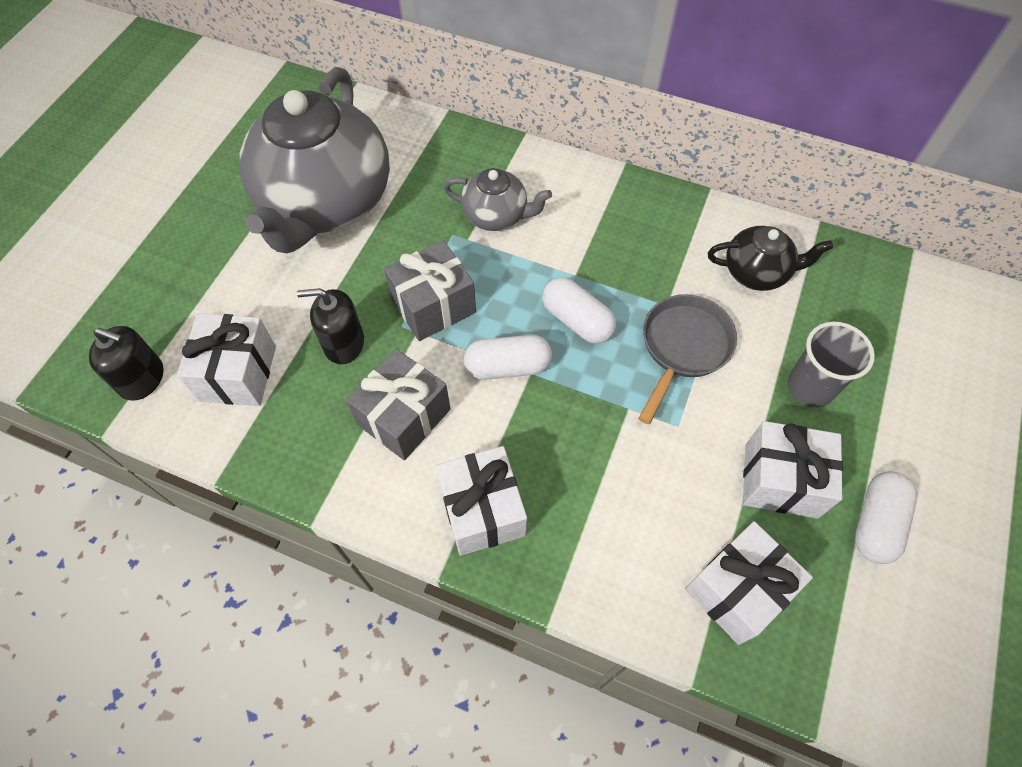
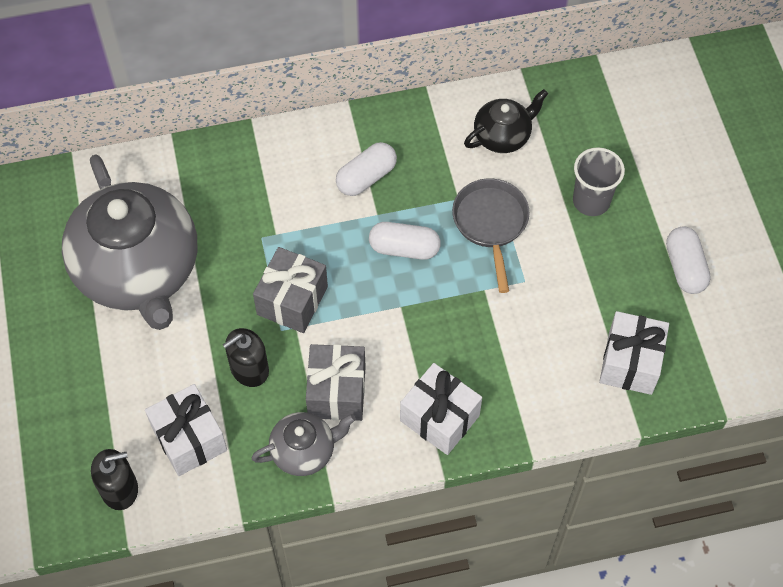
camera: 35 degrees left, 0 degrees up
grey teapot [444,168,552,231] -> grey teapot moved to [252,412,356,476]
white capsule [464,335,552,380] -> white capsule moved to [336,142,397,196]
white gift [743,421,843,519] -> none

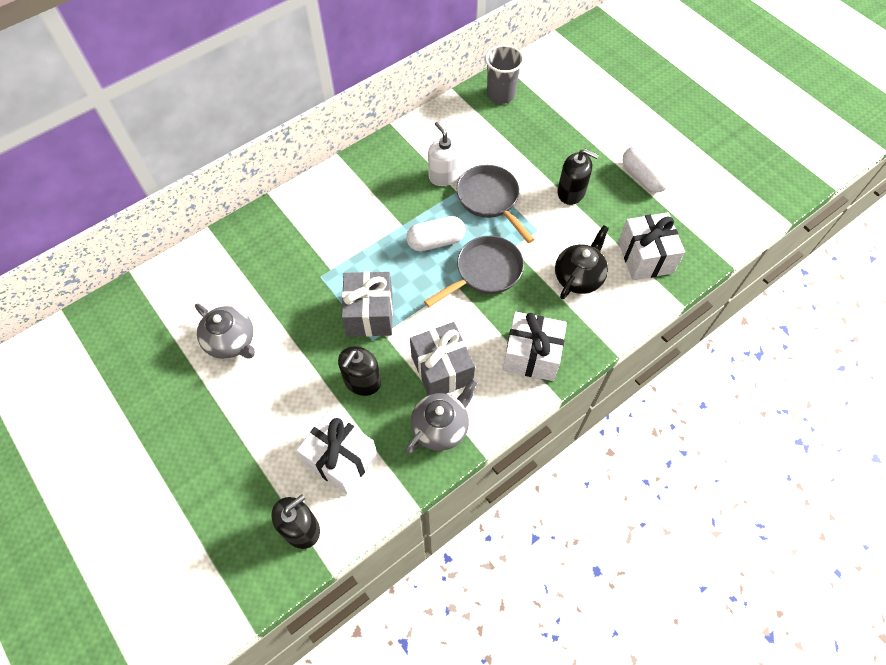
camera: 25 degrees left, 0 degrees up
grey teapot [62,154,198,330] -> grey teapot [195,304,255,359], size x0.46
white capsule [336,142,397,196] -> none
black teapot [464,89,548,153] -> black teapot moved to [555,225,609,299]
grey cup [573,147,625,216] -> grey cup moved to [485,45,524,104]
none -> grey pan [424,236,524,307]
none -> white soap dispenser [428,122,462,186]
none -> black soap dispenser [557,149,599,205]

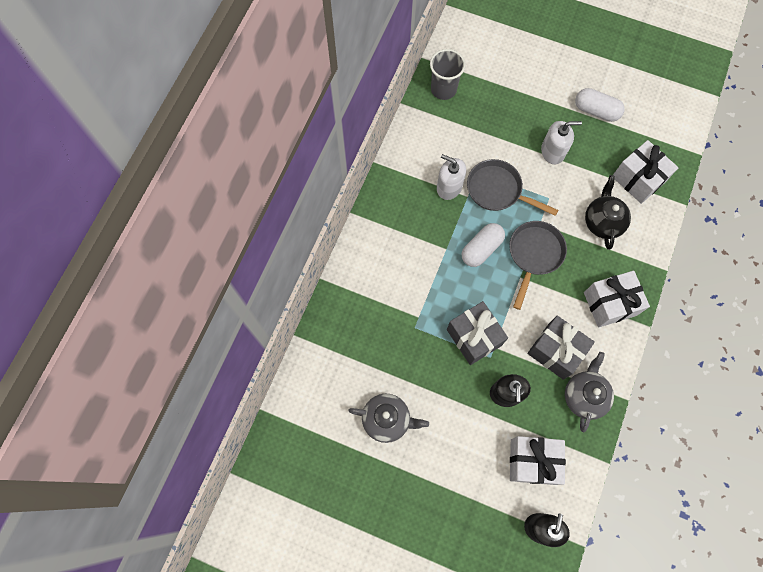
camera: 30 degrees left, 10 degrees up
black soap dispenser [557,149,599,205] -> white soap dispenser [541,121,582,164]

